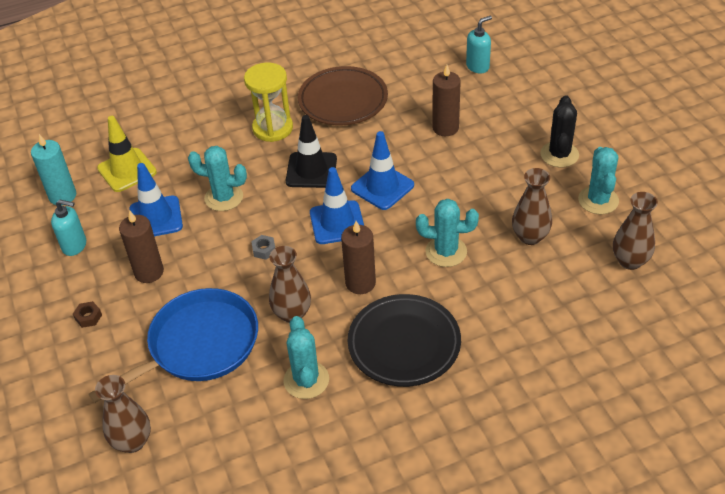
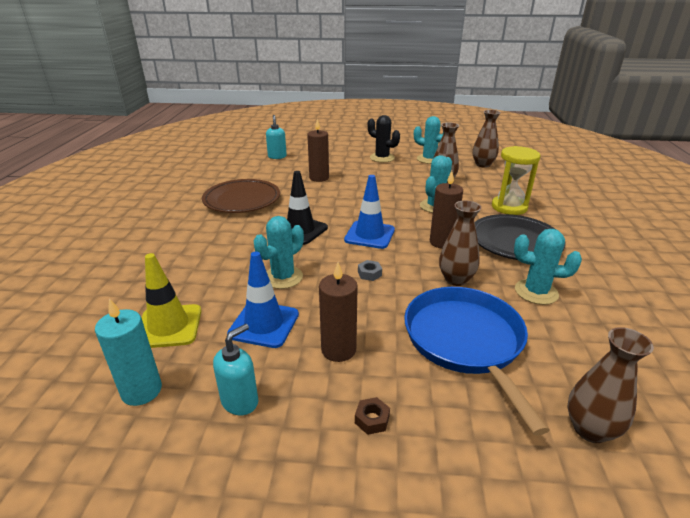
camera: 65 degrees left, 15 degrees down
yellow hourglass [244,62,293,142] -> yellow hourglass moved to [492,146,541,215]
blue traffic cone [351,131,414,210] -> none

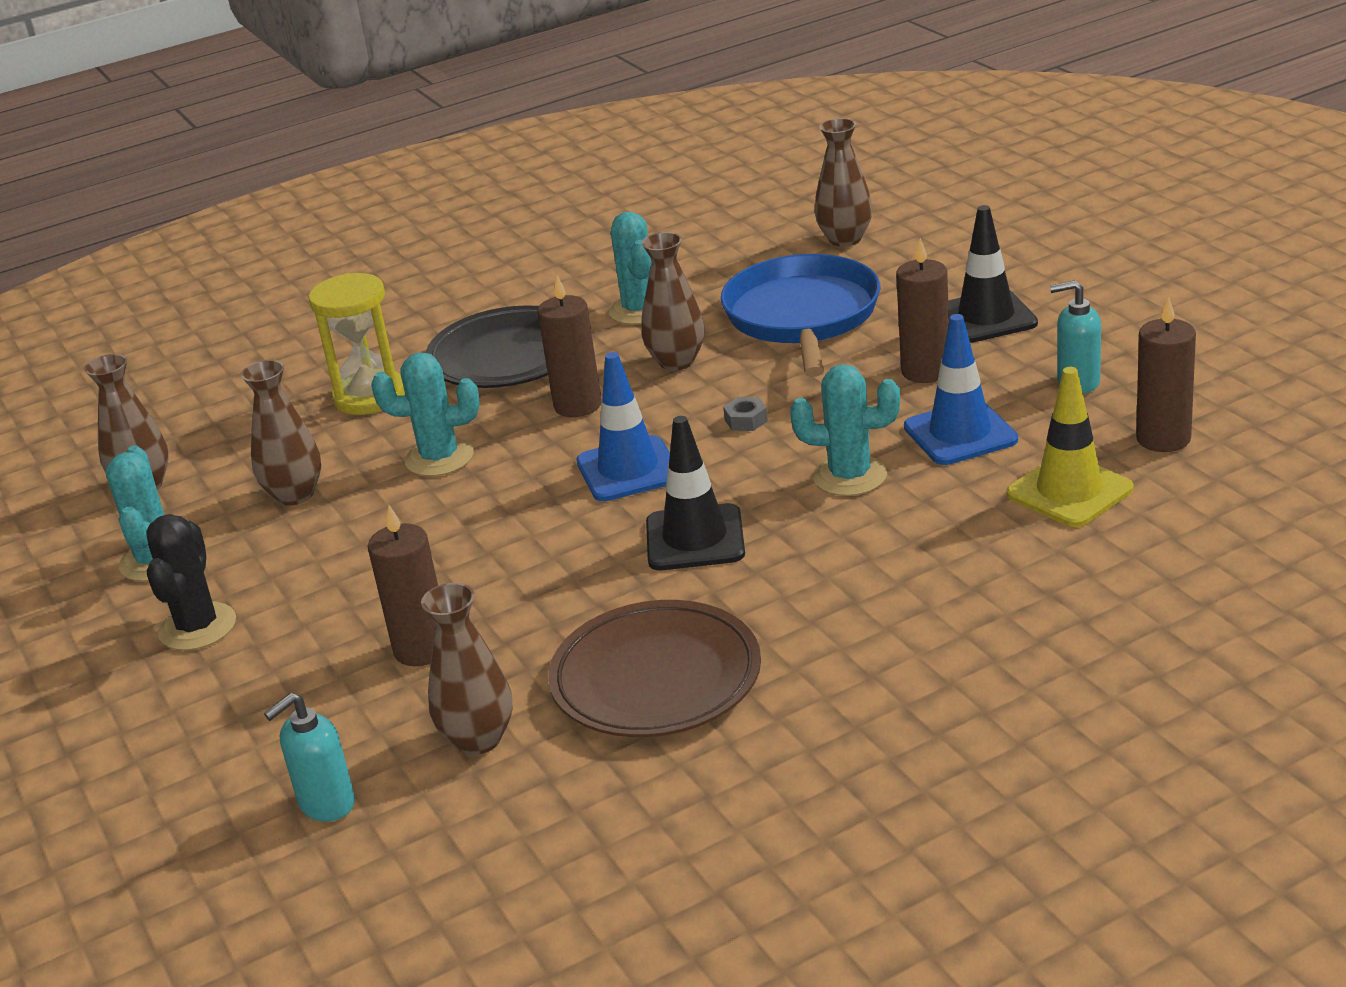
camera: 120 degrees left, 0 degrees up
turquoise candle [95,298,162,406] -> brown candle [1136,297,1196,452]
brown nut [355,397,390,435] -> black traffic cone [948,205,1038,343]
blue pan [404,287,549,436] -> blue pan turned 135 degrees clockwise [721,254,881,377]
none -> brown vase [421,583,512,755]

